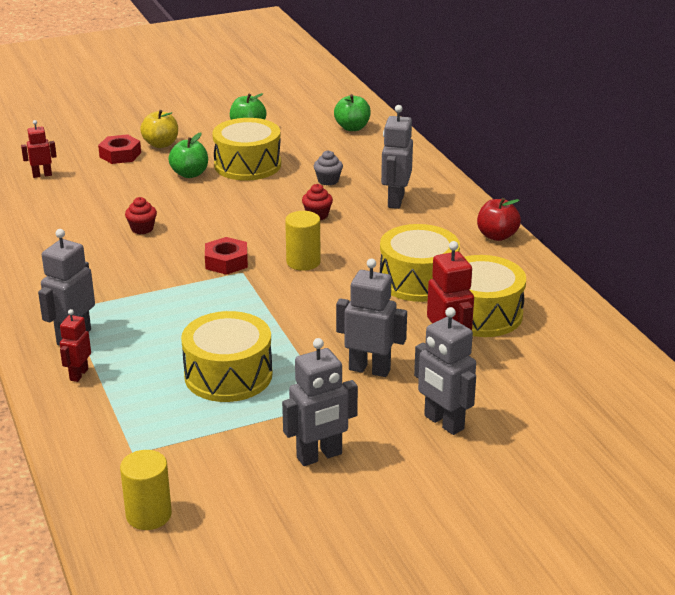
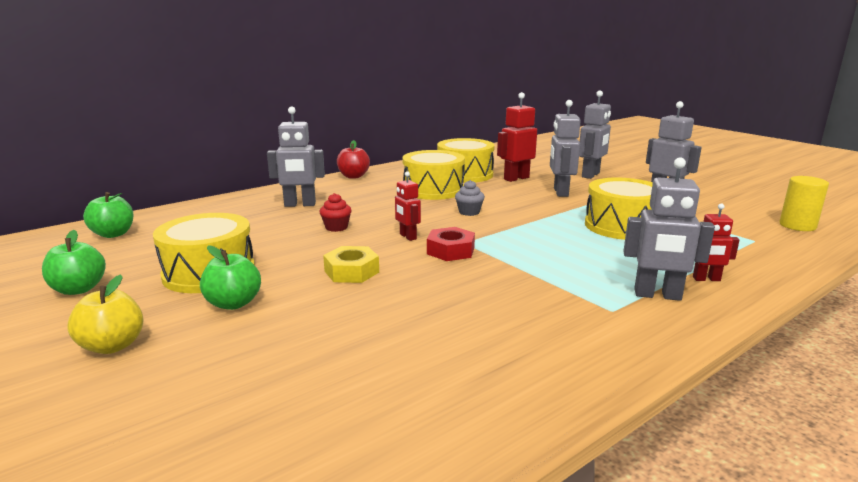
camera: 105 degrees left, 10 degrees down
red robot [21,120,57,178] -> red robot moved to [395,171,421,241]
red nut [98,134,141,164] -> none
red cupcake [125,197,157,234] -> none
yellow cylinder [285,211,321,271] -> none
grey cupcake [314,150,343,186] -> grey cupcake moved to [455,180,485,216]
none -> yellow nut [323,246,379,283]

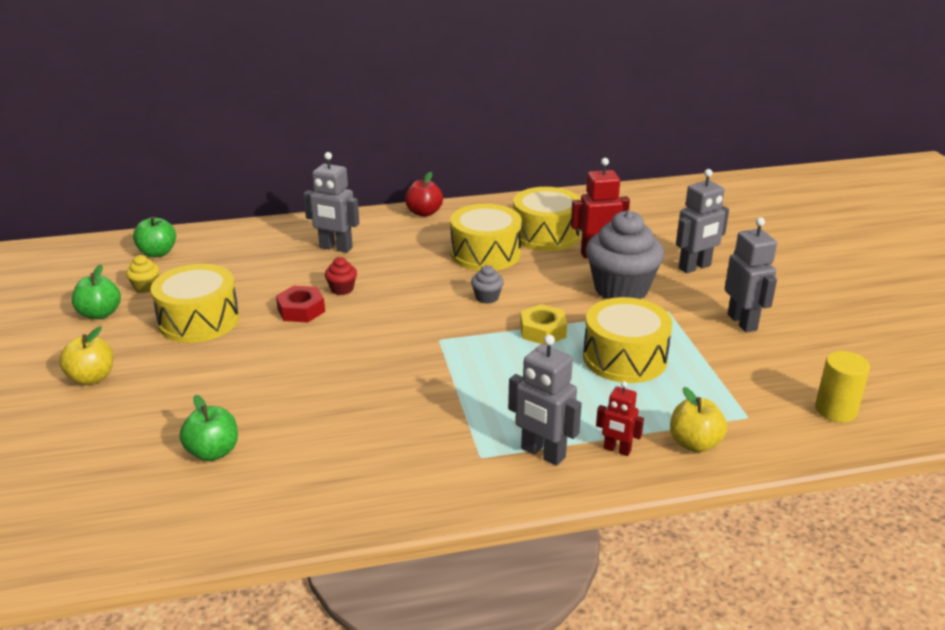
camera: 25 degrees right, 10 degrees up
green apple [200,246,261,310] -> green apple moved to [180,395,238,461]
yellow nut [323,246,379,283] -> yellow nut moved to [520,304,567,345]
red robot [395,171,421,241] -> none
red nut [427,227,475,261] -> red nut moved to [276,286,325,323]
grey robot [550,100,581,197] -> grey cupcake [586,210,664,299]
none -> yellow cupcake [126,255,159,293]
none -> yellow apple [670,387,727,453]

